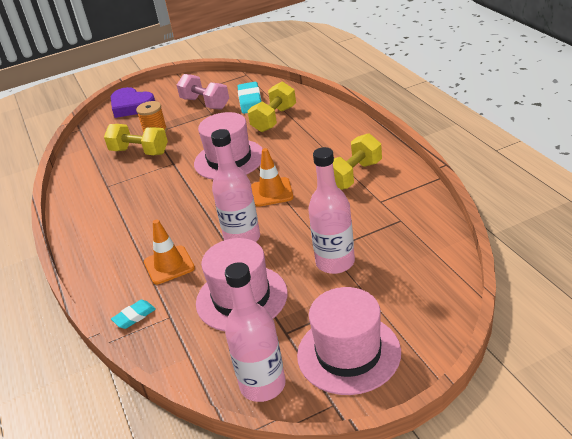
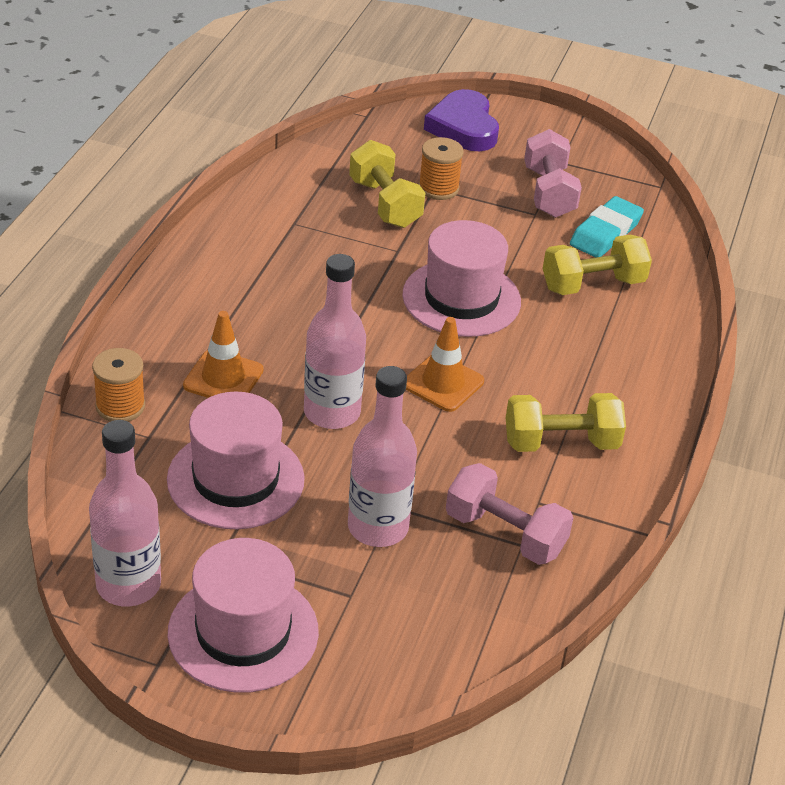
camera: 35 degrees right, 5 degrees up
turquoise eraser [111,300,156,329] -> orange spool [92,348,145,422]
none -> pink dumbbell [446,463,573,565]

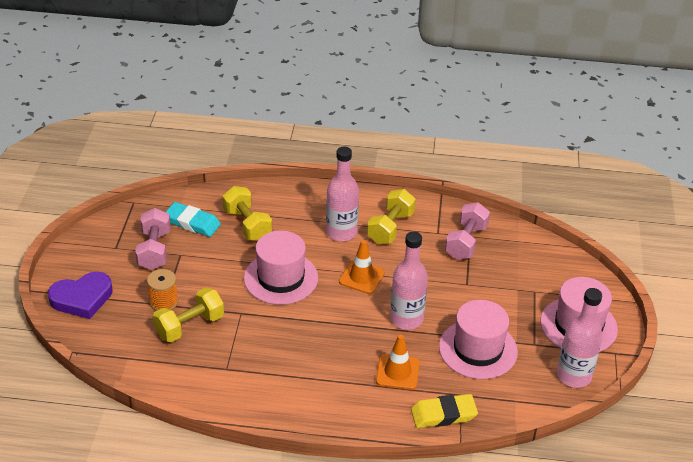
camera: 100 degrees left, 0 degrees up
orange spool [92,348,145,422] -> yellow eraser [411,394,478,428]
pink bottle [348,366,417,547] -> pink bottle moved to [326,147,359,241]
yellow dumbbell [506,393,626,452] -> yellow dumbbell turned 45 degrees clockwise [367,189,416,244]
pink dumbbell [524,129,582,218] -> pink dumbbell turned 75 degrees counterclockwise [135,208,171,270]

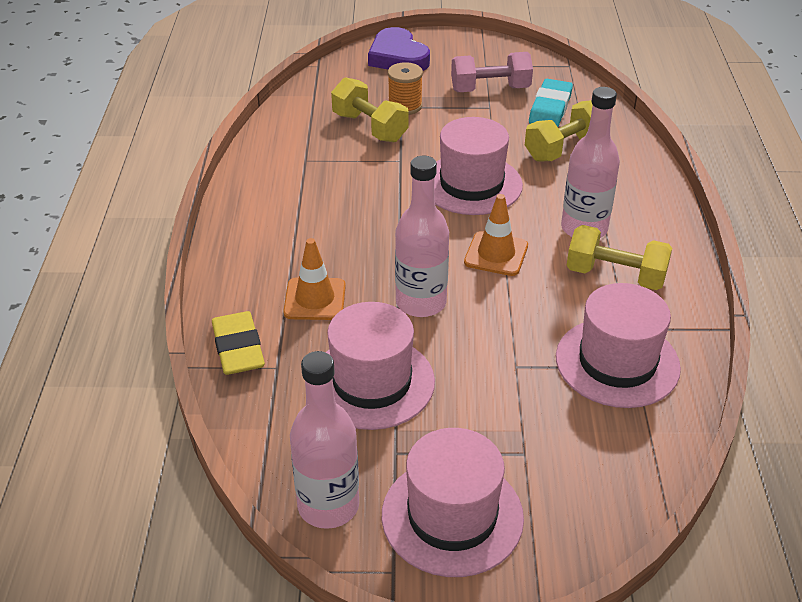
camera: 85 degrees right, 0 degrees up
pink dumbbell [445,202,490,260] -> pink hat [556,283,681,408]

